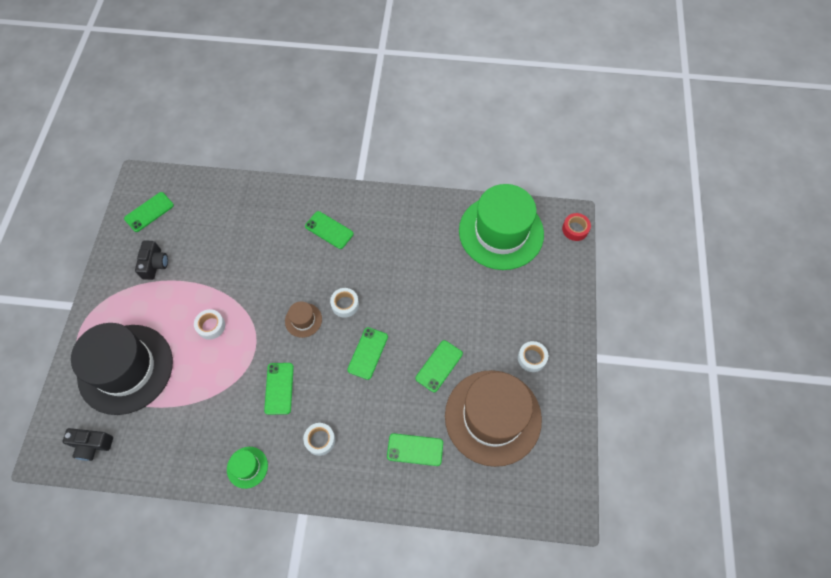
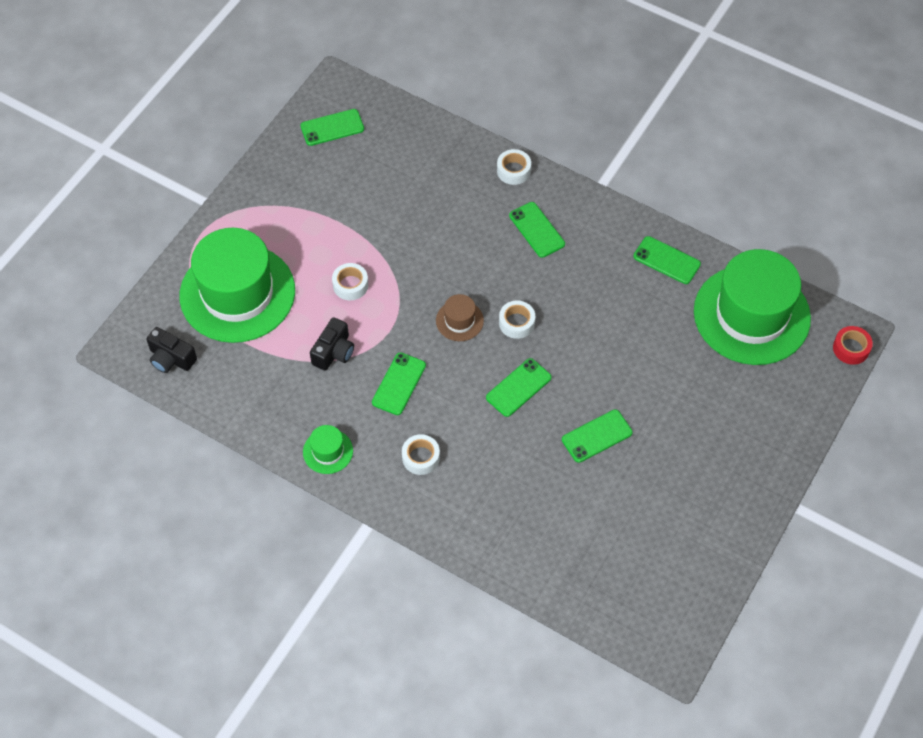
camera: 25 degrees right, 5 degrees down
black hat [71,323,173,415] -> green hat [179,228,295,343]
black camera [135,240,168,280] -> black camera moved to [310,317,354,371]
green phone [387,433,443,466] -> green phone moved to [633,236,701,284]
brown hat [445,370,542,467] -> none
white tape [518,341,548,372] -> white tape moved to [497,149,531,185]

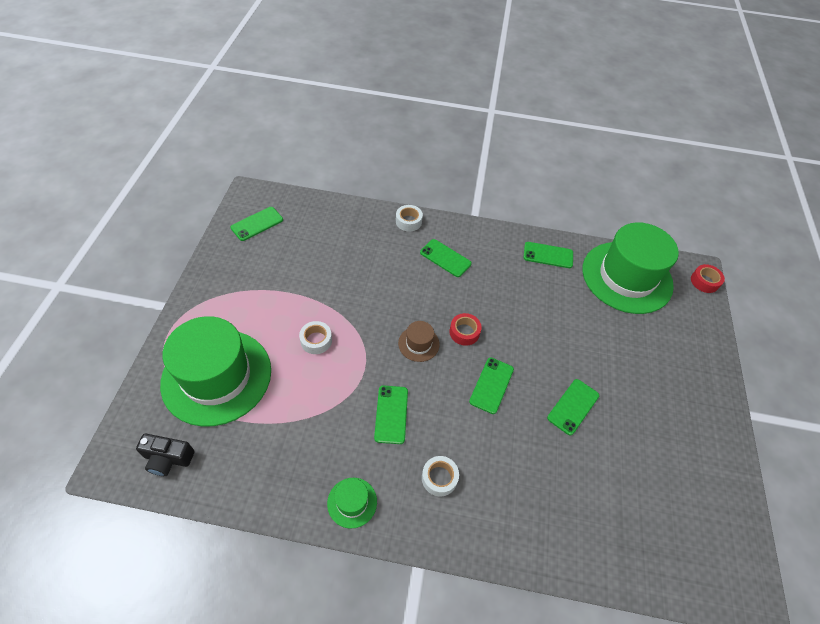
camera: 25 degrees left, 5 degrees down
black camera [310,317,354,371] -> none
white tape [499,301,535,339] -> red tape [450,313,482,346]

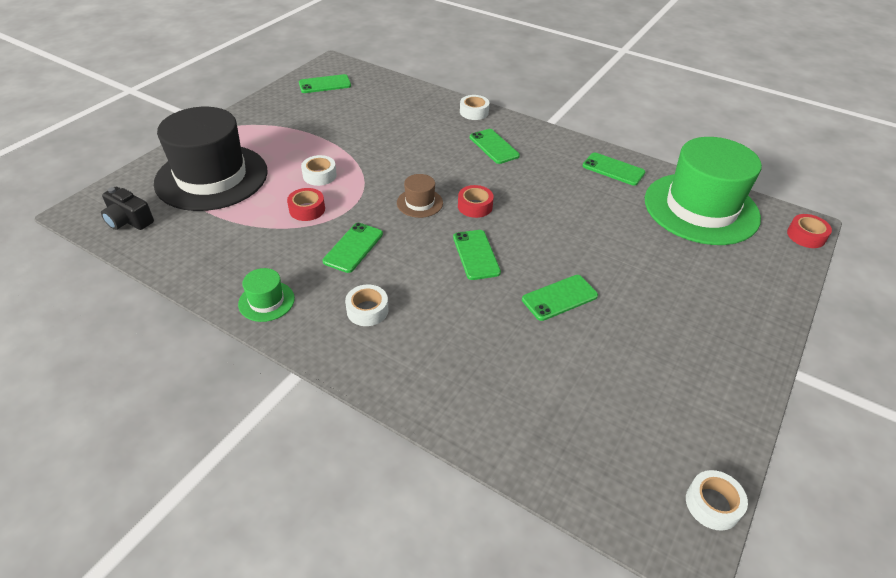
camera: 25 degrees right, 10 degrees down
green hat [160,316,271,427] -> black hat [154,107,268,211]
green phone [469,358,514,414] -> green phone turned 60 degrees counterclockwise [453,230,501,280]
none -> red tape [287,188,325,221]
none -> white tape [686,470,748,531]

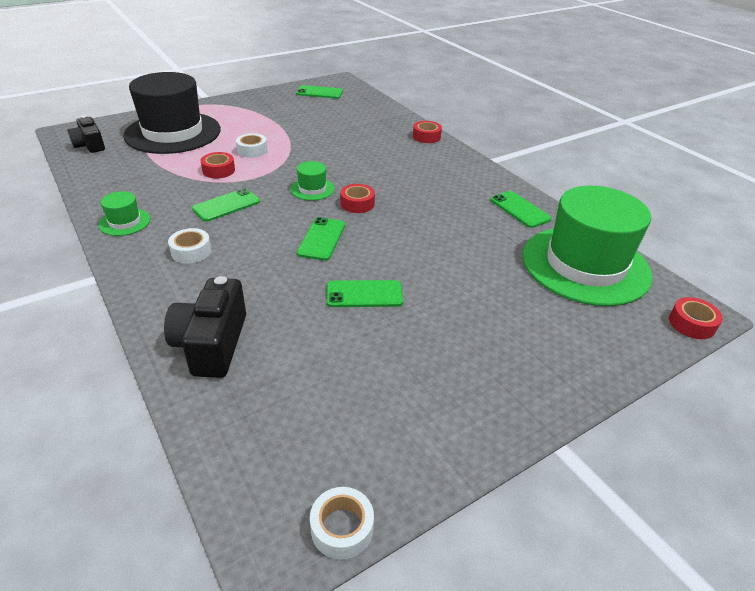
camera: 25 degrees right, 5 degrees down
brown hat [397,174,443,218] -> green hat [290,161,335,201]
white tape [460,95,489,120] -> red tape [413,121,442,143]
green phone [470,129,520,164] -> none
none -> black camera [164,276,246,378]

